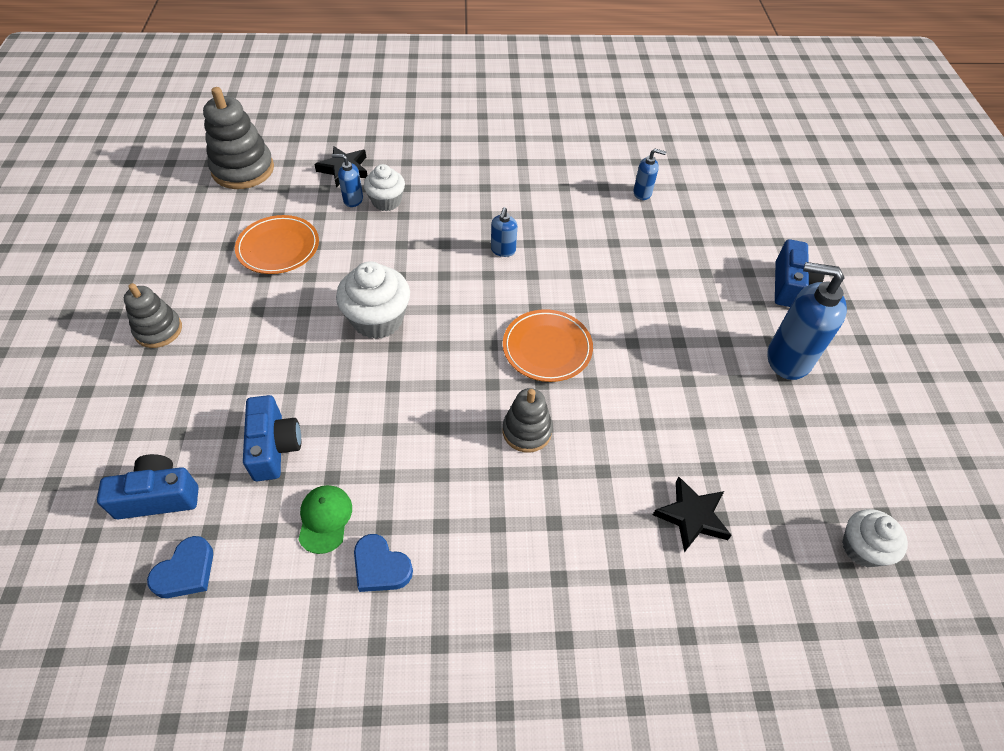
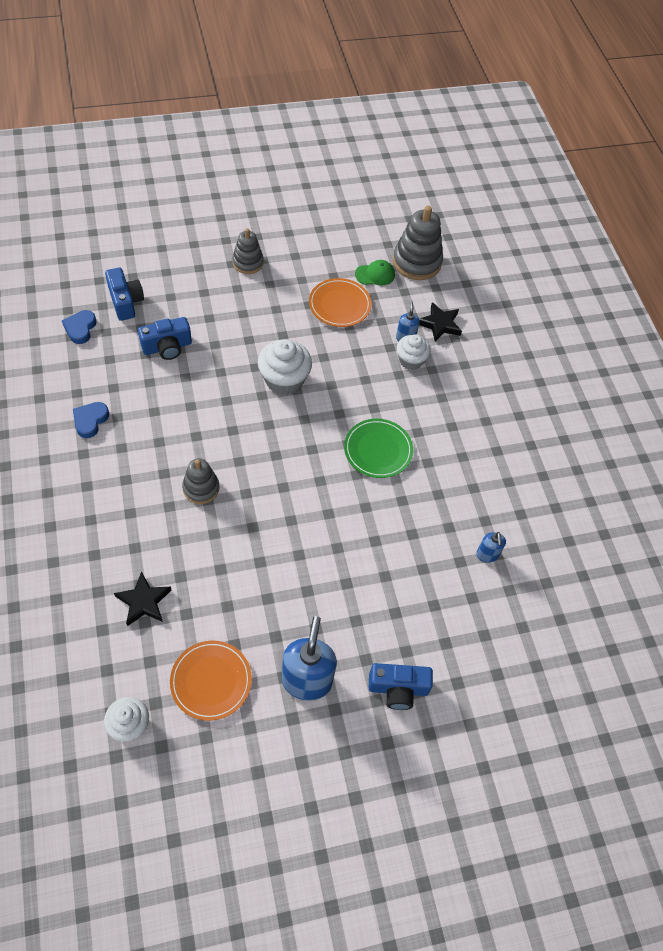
camera: 75 degrees right, 5 degrees up
blue heart [147,536,213,598] -> blue heart turned 75 degrees clockwise [62,310,97,344]
green cap [298,485,352,554] -> green cap moved to [355,260,395,285]
blue soap dispenser [491,207,517,257] -> green plate [344,419,413,478]
orange plate [503,309,593,382] -> orange plate moved to [170,641,252,721]

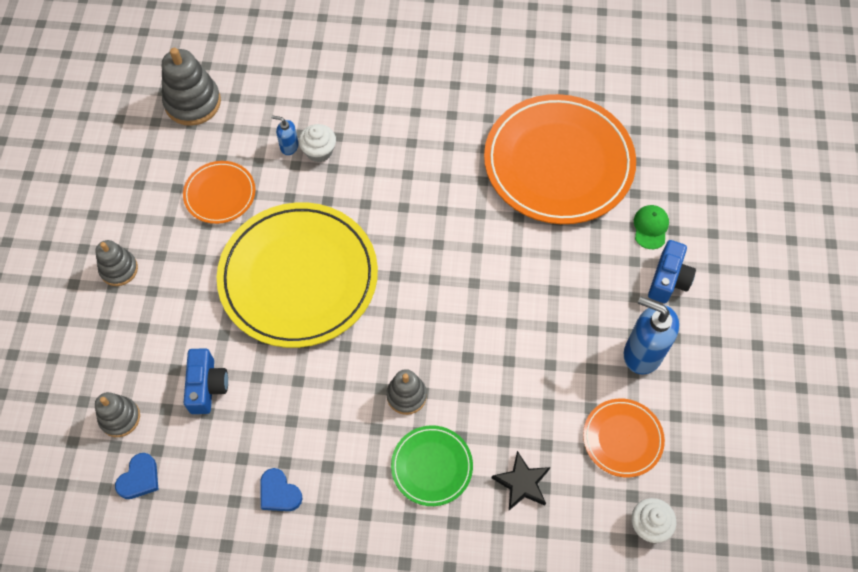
camera: 65 degrees left, 5 degrees up
blue heart [62,310,97,344] -> blue heart turned 90 degrees counterclockwise [115,453,158,499]
blue camera [105,267,144,321] -> grey stacking toy [95,392,140,437]
white cupcake [258,339,312,395] -> yellow plate [217,202,378,348]
green plate [344,419,413,478] -> green plate moved to [391,425,473,506]
green cap [355,260,395,285] -> green cap moved to [634,205,669,249]
black star [419,302,462,342] -> none
blue soap dispenser [476,532,506,563] -> orange plate [484,94,636,224]

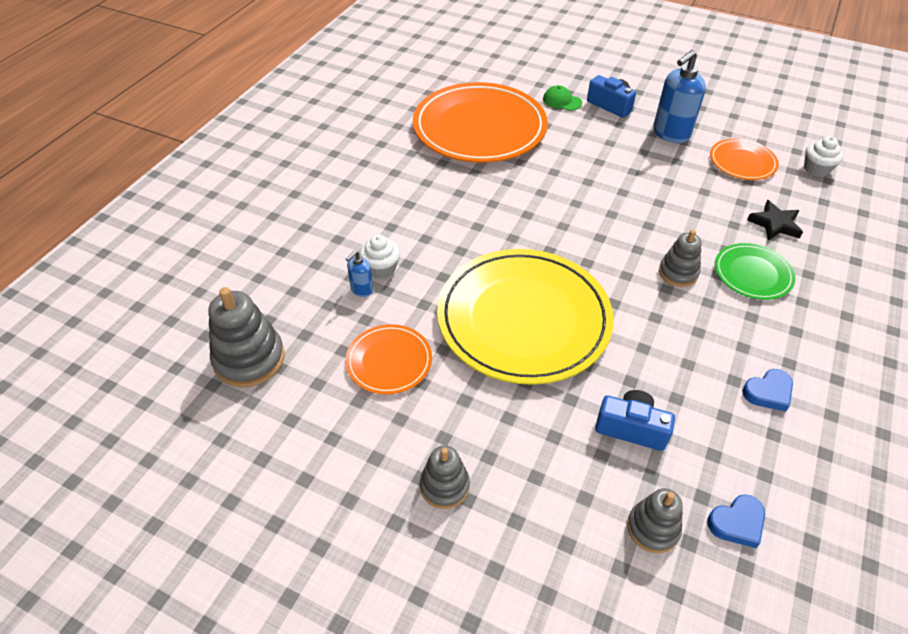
camera: 70 degrees left, 15 degrees down
blue heart [115,453,158,499] -> blue heart turned 105 degrees clockwise [707,494,765,548]

